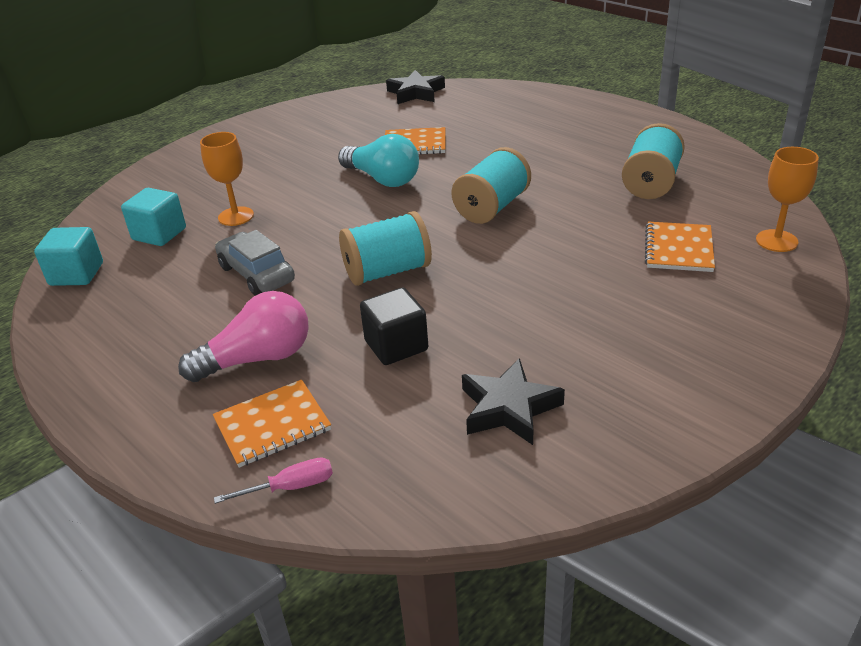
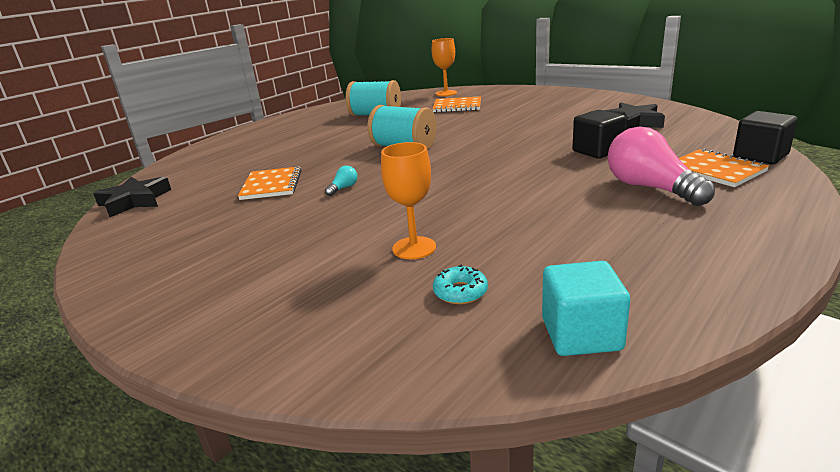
camera: 95 degrees left, 10 degrees down
turquoise cube [121,188,186,246] -> turquoise donut [433,264,488,304]
pink screwdriver [214,457,333,504] -> black cube [733,111,798,164]
grey car [215,230,295,296] -> none
turquoise light bulb [338,134,419,187] -> turquoise light bulb [325,166,357,196], size x0.41
turquoise spool [339,211,432,286] -> none

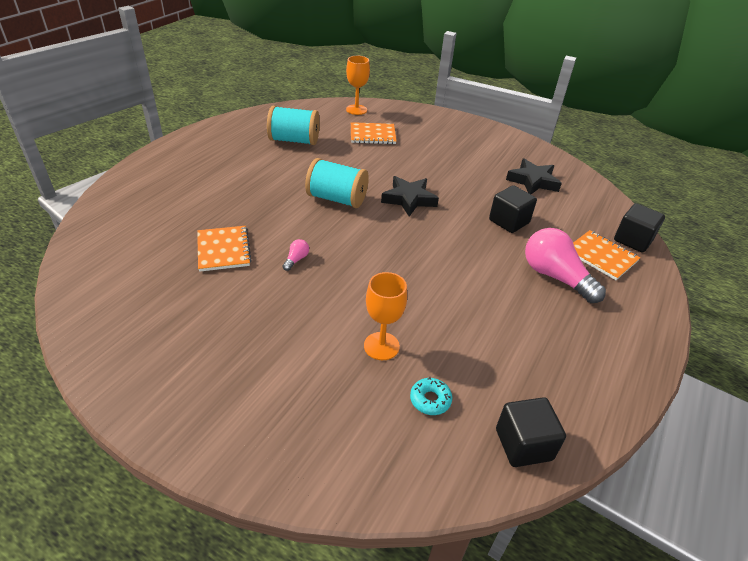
camera: 15 degrees left, 15 degrees up
black star [93,177,171,217] -> black star moved to [381,176,439,217]
turquoise light bulb [325,166,357,196] -> pink light bulb [283,239,309,271]
turquoise cube [542,261,631,356] -> black cube [496,397,566,467]

